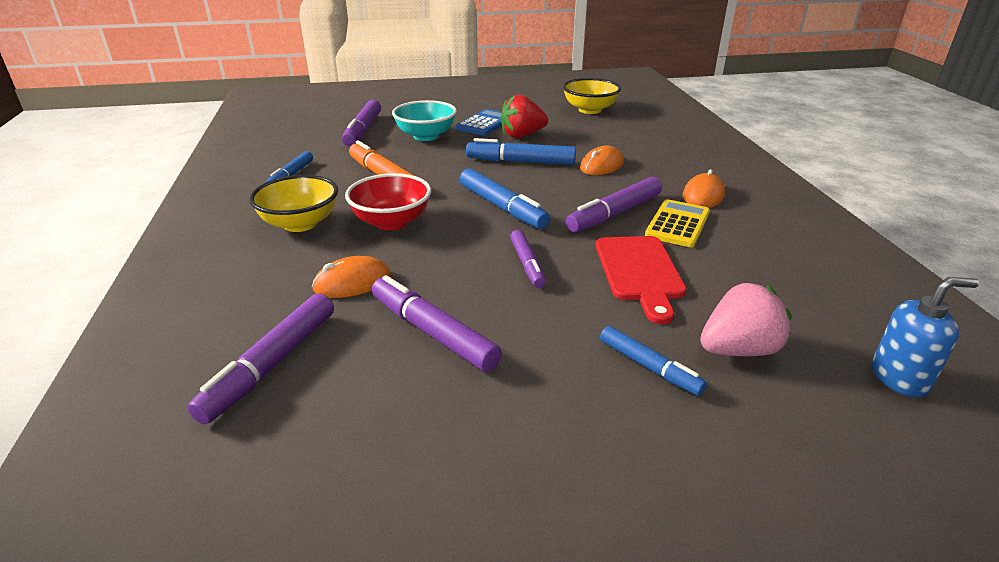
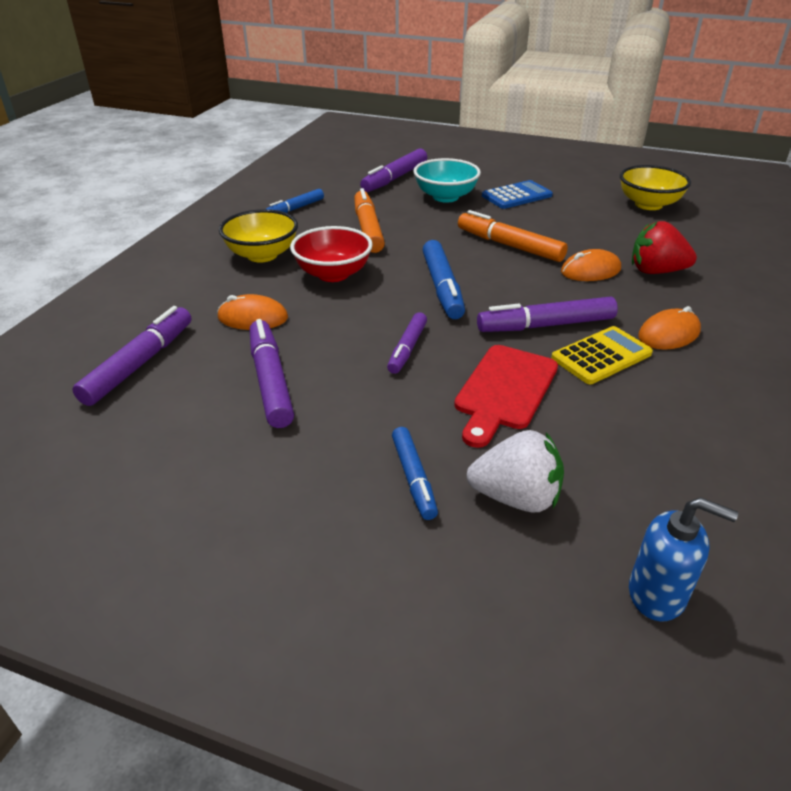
camera: 30 degrees right, 5 degrees up
purple marker [187,293,334,424] -> purple marker turned 150 degrees clockwise [72,306,191,406]
blue marker [466,138,576,165] -> orange marker [458,210,568,262]
red strawberry [500,95,548,138] -> red strawberry moved to [632,221,697,274]
pink strawberry [700,283,792,356] -> white strawberry [467,430,564,513]

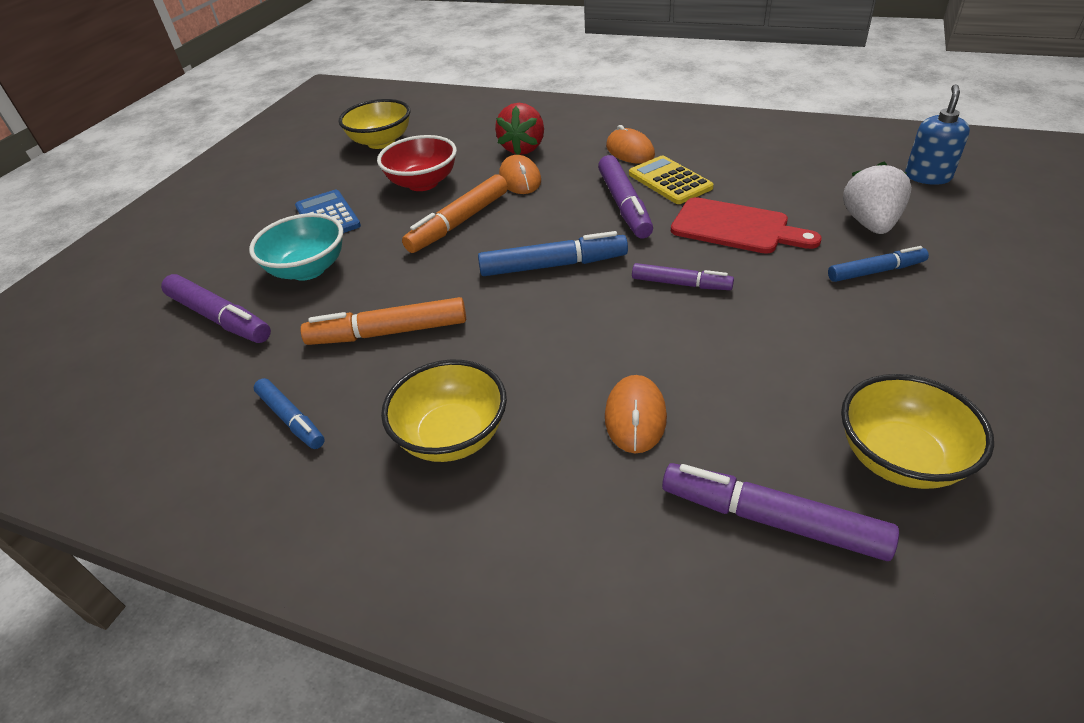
camera: 85 degrees left, 5 degrees up
purple marker [250,319,294,428] -> none
red bowl [290,226,373,282] -> red bowl moved to [377,135,457,191]
none -> yellow bowl [841,374,994,489]

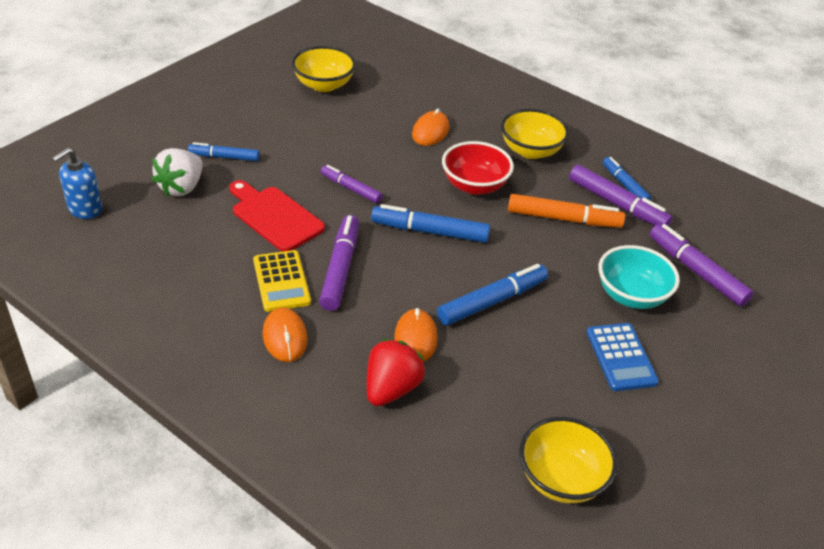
camera: 170 degrees left, 0 degrees up
red bowl [377,135,457,191] -> red bowl moved to [442,141,514,195]
orange marker [402,174,508,253] -> blue marker [437,264,548,326]
purple marker [662,463,899,561] -> purple marker moved to [569,165,672,226]

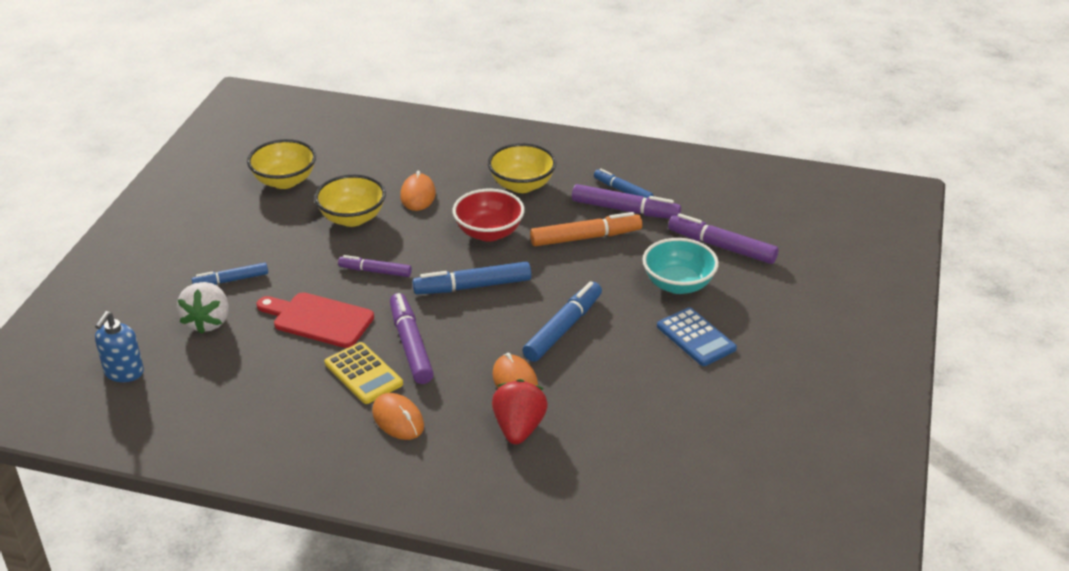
camera: 20 degrees left, 5 degrees down
yellow bowl [519,417,618,503] -> yellow bowl moved to [314,175,386,227]

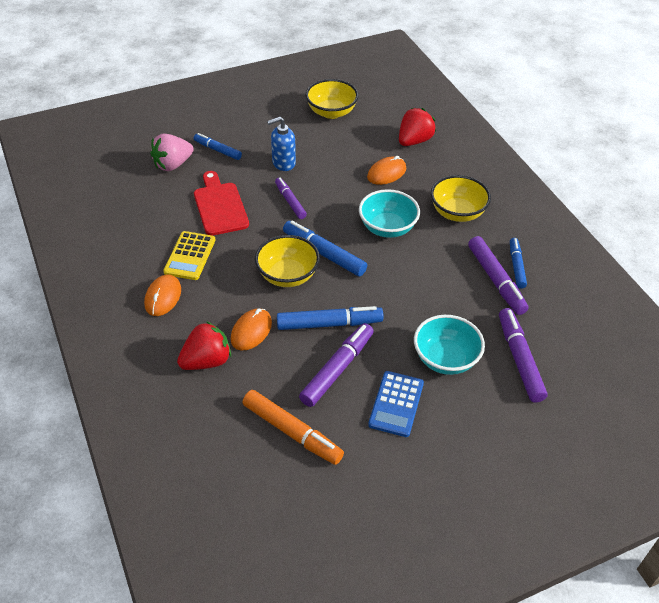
camera: 50 degrees right, 10 degrees up
blue soap dispenser [95,311,144,382] -> blue soap dispenser moved to [267,117,296,171]
white strawberry [177,282,229,334] -> pink strawberry [150,133,194,171]
yellow bowl [314,175,386,227] -> yellow bowl moved to [255,235,320,287]
purple marker [390,293,434,384] -> purple marker moved to [299,323,374,407]
red bowl [452,189,525,242] -> turquoise bowl [359,189,420,238]
orange marker [530,212,642,246] -> orange marker moved to [242,390,344,465]
none -> red strawberry [399,108,436,146]

